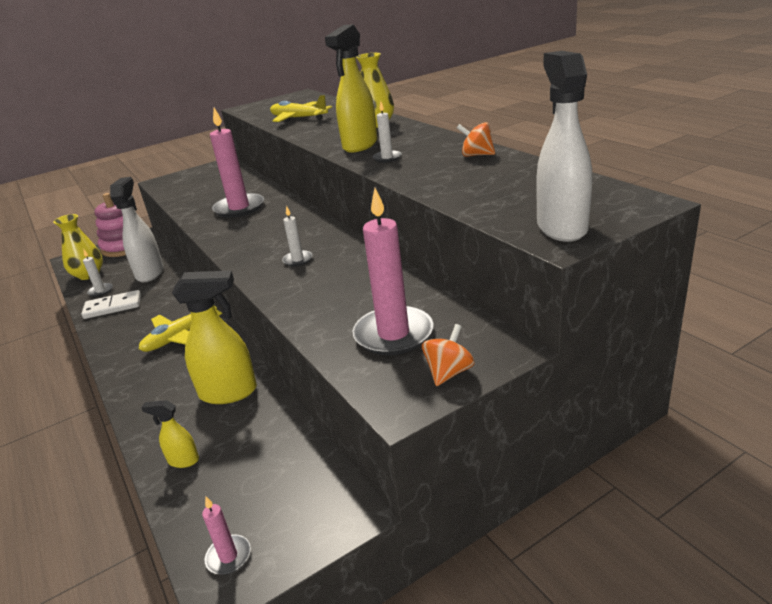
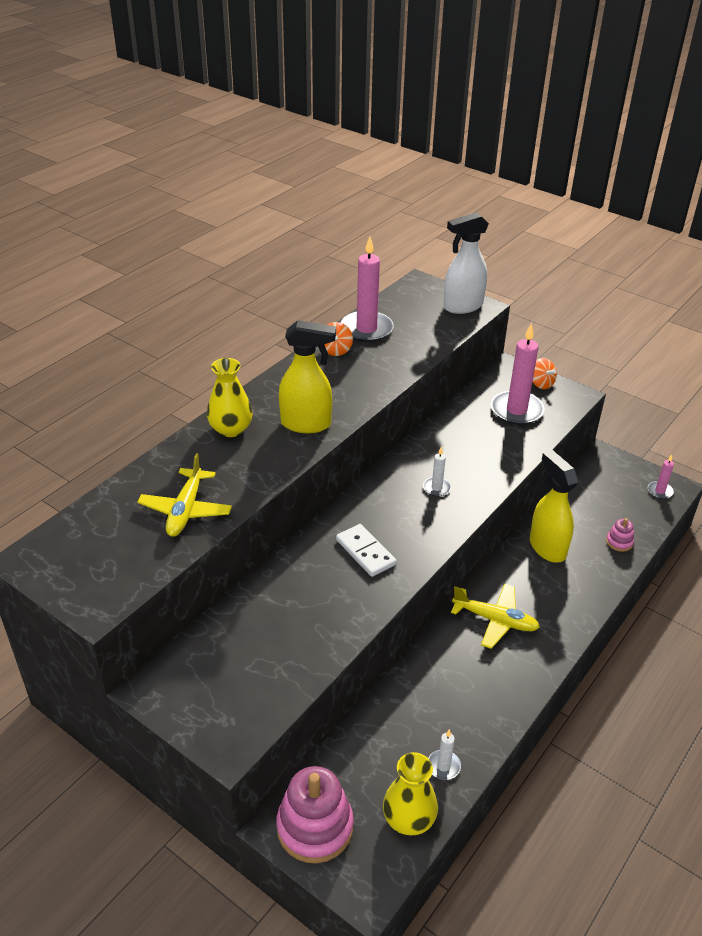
camera: 115 degrees left, 10 degrees up
white domino [81,290,141,319] -> white domino moved to [336,524,397,577]
white spray bottle [110,177,164,282] -> none
yellow spray bottle [141,400,199,468] -> pink stacking toy [606,518,634,552]
pink candle [210,108,264,218] -> pink candle moved to [341,237,394,342]
white candle [372,101,402,163] -> none
orange spinning top [422,324,475,386] -> orange spinning top turned 135 degrees counterclockwise [533,358,557,389]

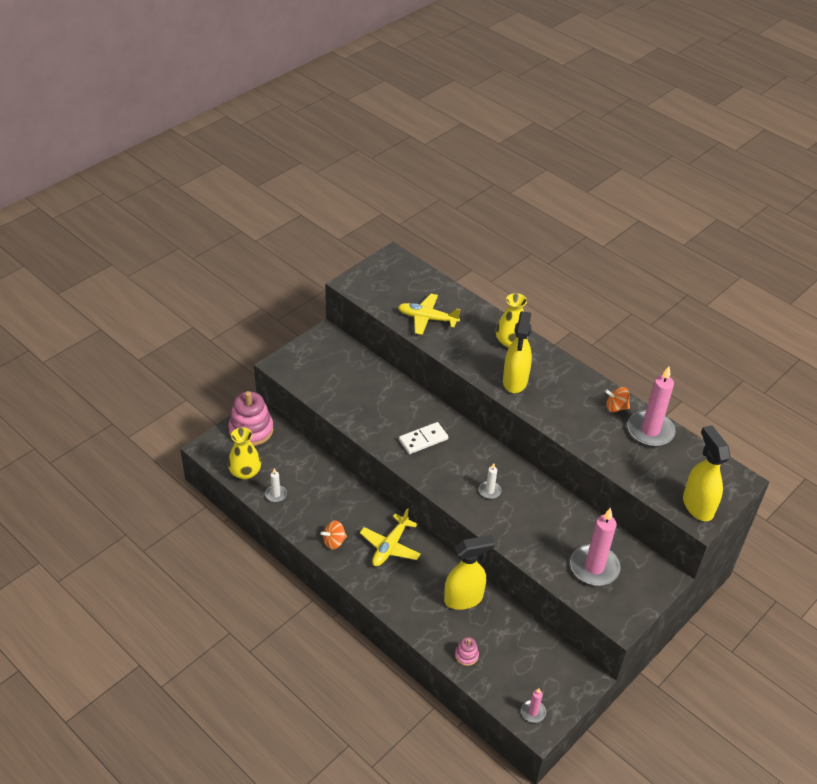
camera: 95 degrees right, 5 degrees up
white spray bottle [443,212,489,314] -> yellow spray bottle [683,425,730,521]
orange spinning top [533,358,557,389] -> orange spinning top moved to [321,521,347,549]

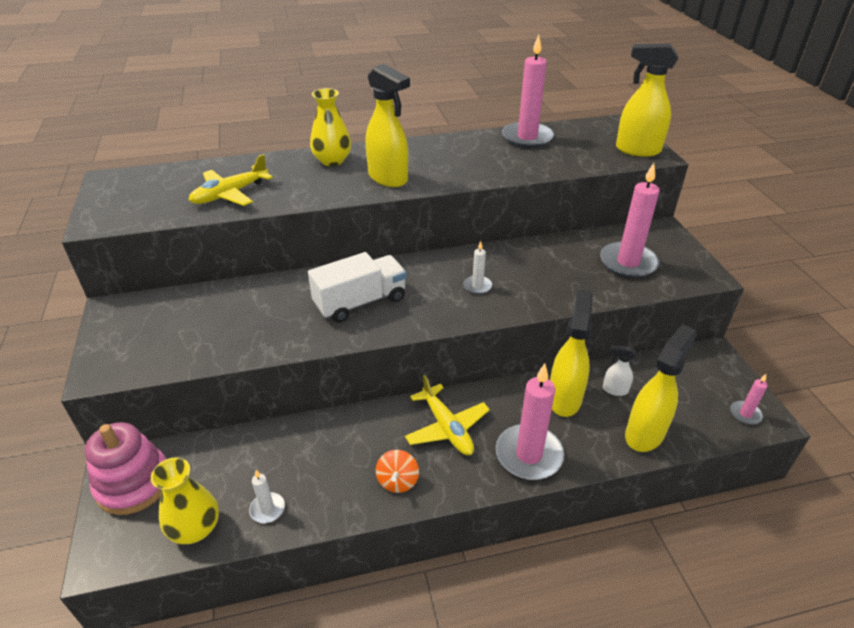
camera: 55 degrees left, 5 degrees down
white domino [399,422,448,454] -> white truck [308,252,407,323]
pink stacking toy [455,637,479,666] -> yellow spray bottle [625,324,697,452]
orange spinning top [605,387,630,412] -> none
none -> pink candle [495,363,564,480]
none -> white spray bottle [603,345,636,396]

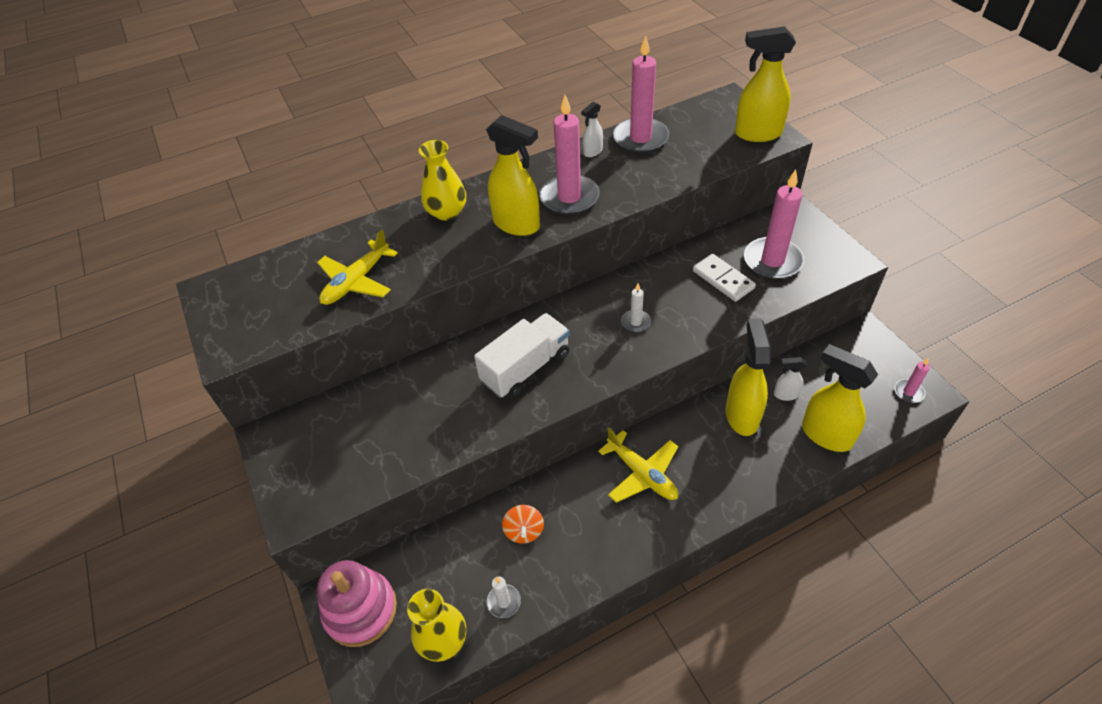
camera: 10 degrees left, 10 degrees up
orange spinning top [376,450,419,493] -> orange spinning top moved to [502,505,544,544]
pink candle [495,363,564,480] -> pink candle moved to [539,95,600,215]
yellow spray bottle [625,324,697,452] -> yellow spray bottle turned 75 degrees counterclockwise [802,344,878,452]
none -> white spray bottle [581,102,603,157]
none -> white domino [693,254,756,302]

